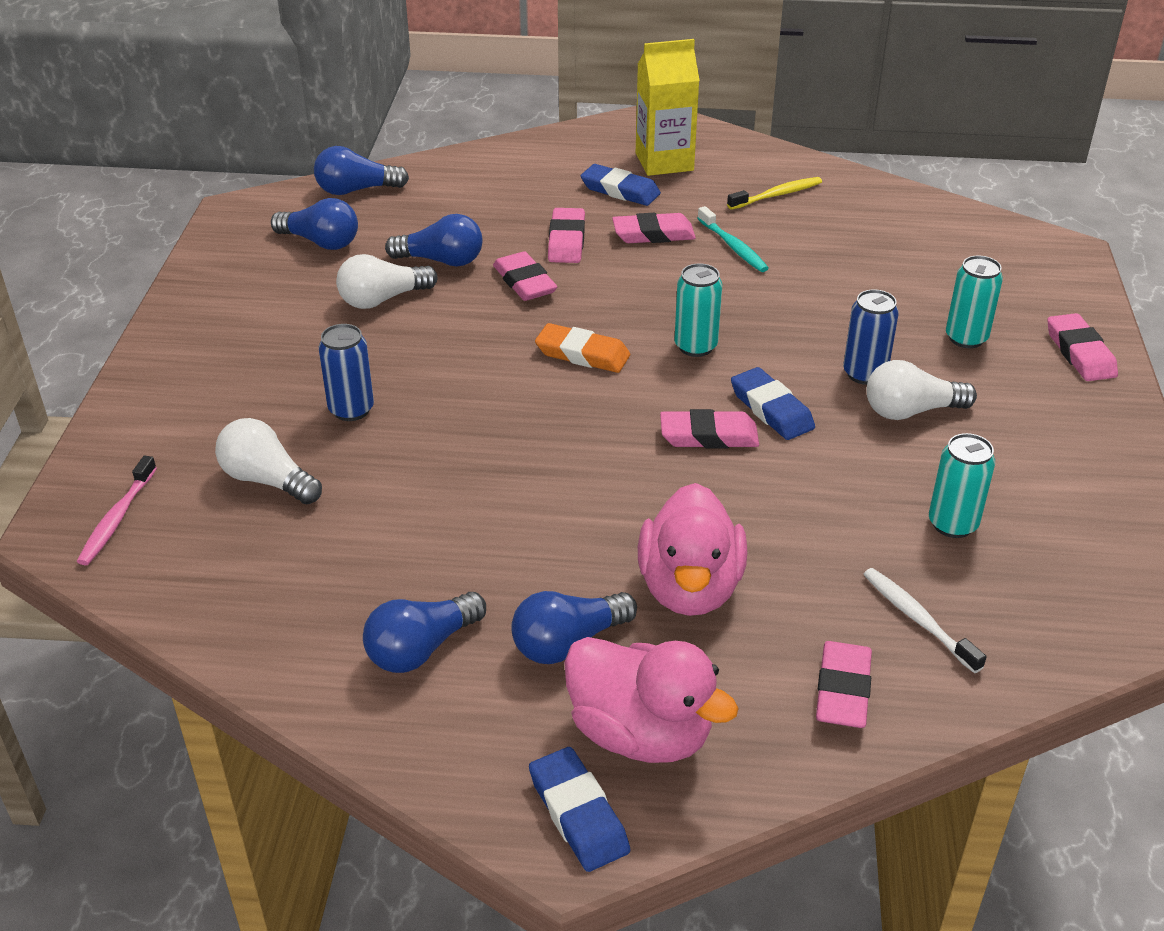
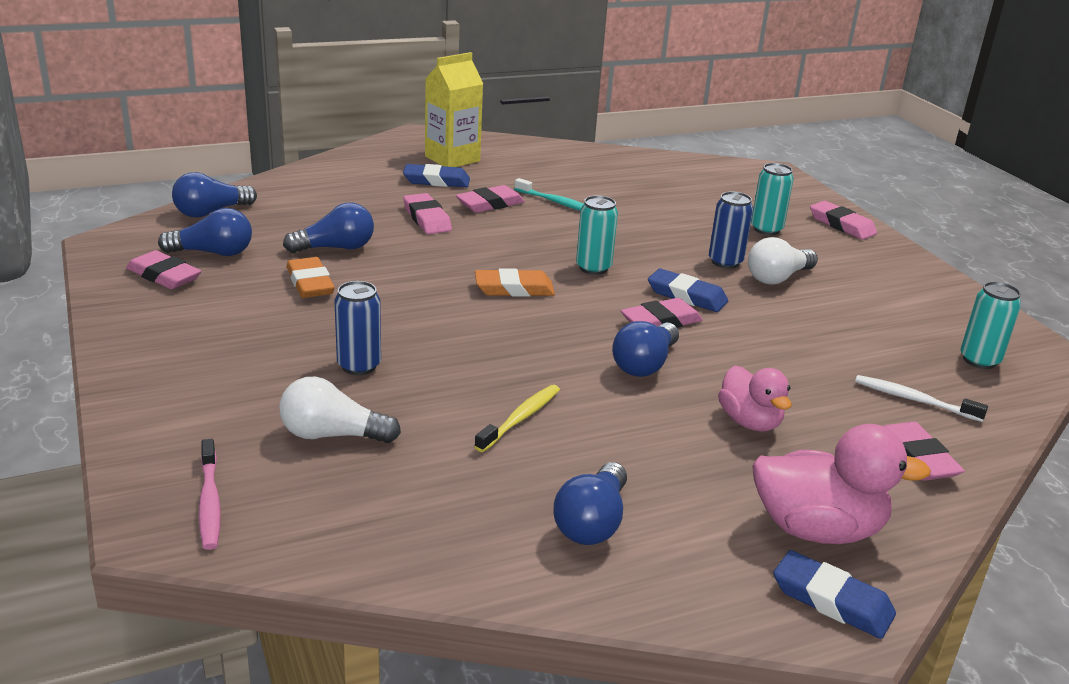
camera: 30 degrees left, 10 degrees down
white light bulb [336,254,437,309] -> orange eraser [287,257,335,298]
pink eraser [493,251,557,301] -> pink eraser moved to [126,250,201,289]
blue light bulb [511,591,637,664] -> blue light bulb moved to [612,321,679,377]
pink duck [638,483,747,616] -> pink duck [718,366,792,432], size x0.65
yellow toothbrush [727,177,822,210] -> yellow toothbrush moved to [474,385,560,452]
turquoise can [929,433,995,538] -> turquoise can moved to [961,281,1021,369]

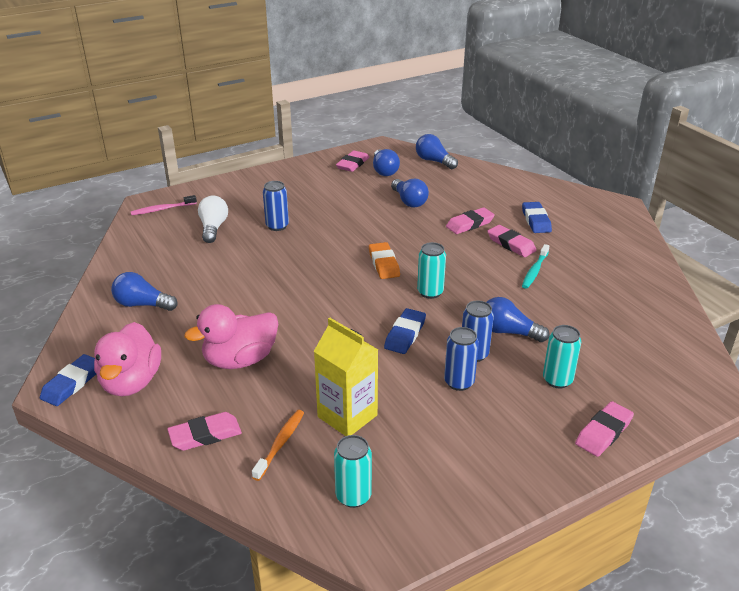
camera: 85 degrees right, 5 degrees up
orange eraser [287,257,335,298] -> none
yellow carton [425,52,483,167] -> yellow carton moved to [314,318,378,436]
yellow toothbrush [474,385,560,452] -> none
blue light bulb [612,321,679,377] -> blue light bulb moved to [487,297,549,342]
pink eraser [621,298,703,328] -> none
pink duck [718,366,792,432] -> pink duck [184,304,278,369], size x1.54
white light bulb [748,237,818,284] -> blue can [444,327,479,391]
white toothbrush [855,375,988,422] -> orange toothbrush [252,410,304,481]

